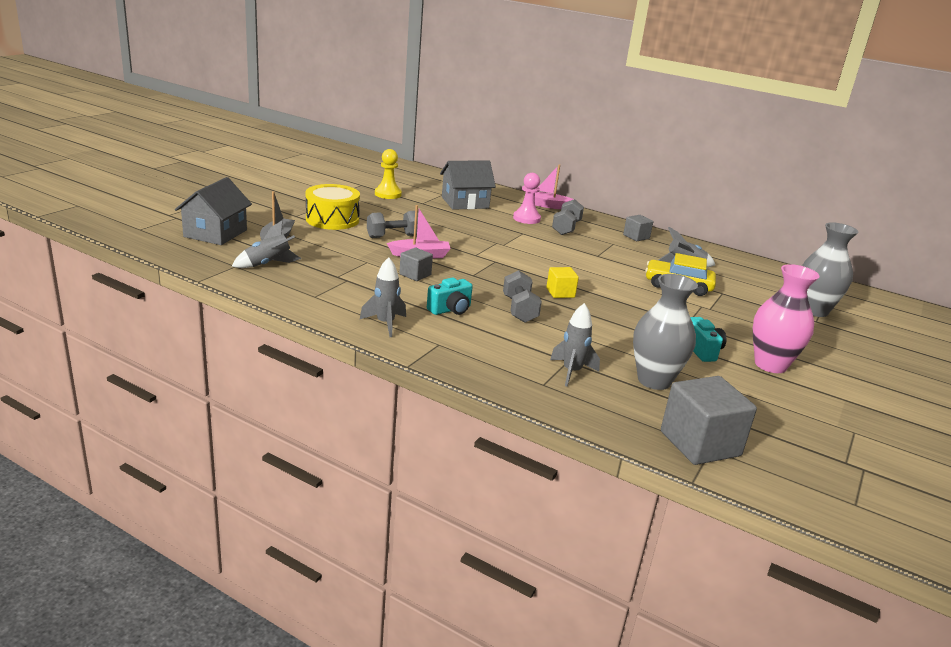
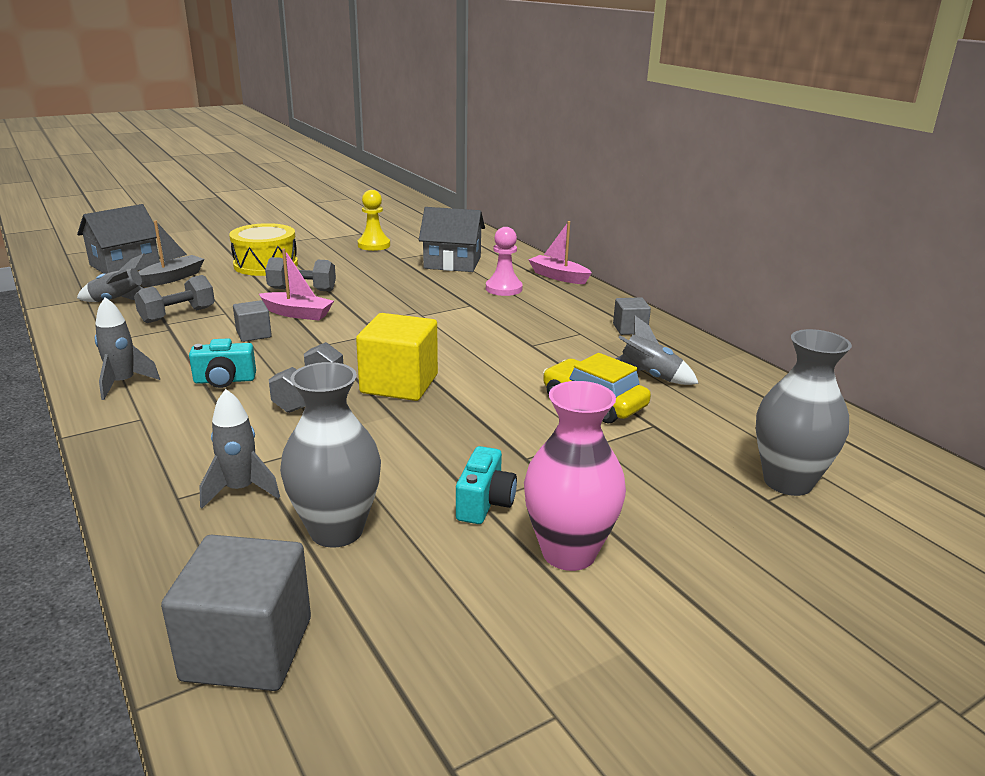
camera: 30 degrees right, 0 degrees up
yellow cube [546,267,579,298] -> yellow cube [356,313,438,401], size x1.87
grey dumbbell [552,199,584,235] -> grey dumbbell moved to [134,275,215,323]

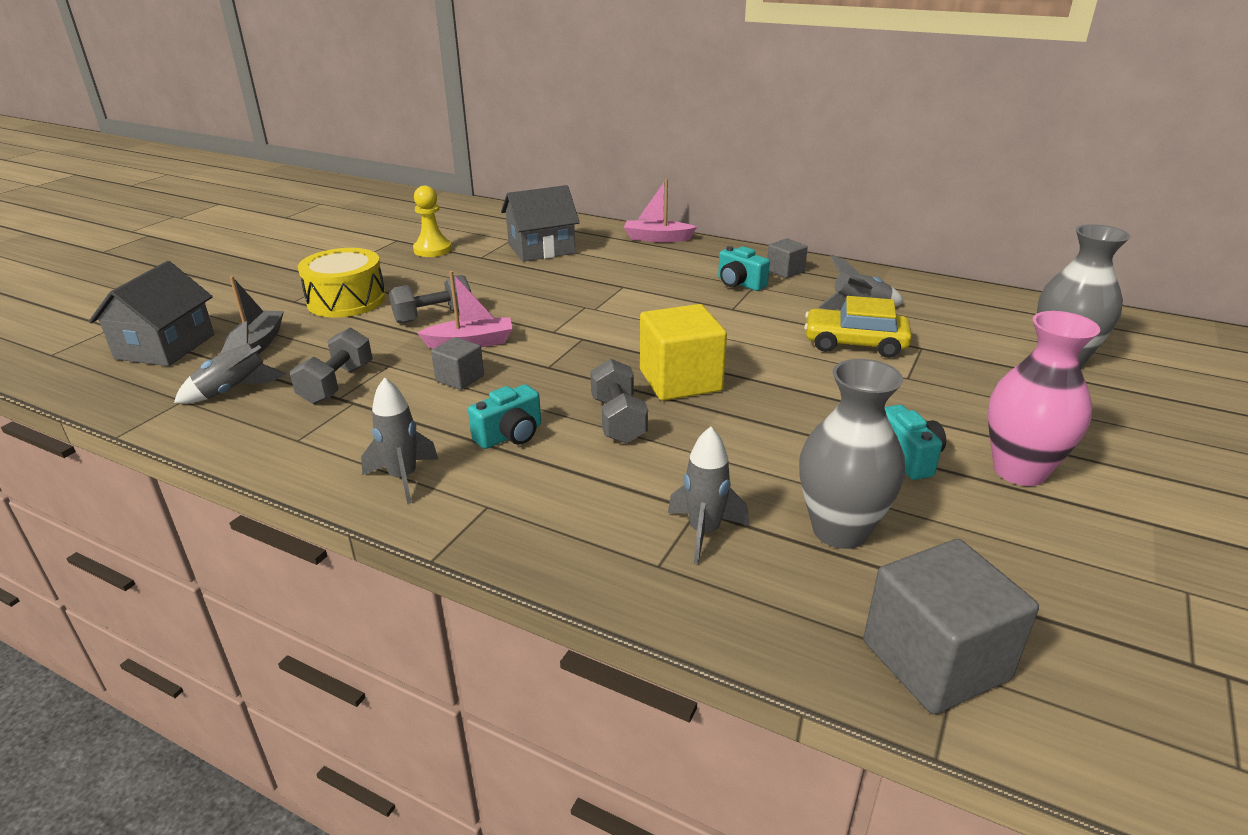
camera: 30 degrees left, 5 degrees up
pink pawn [486,227,523,296] -> none
none -> turquoise camera [718,246,770,291]

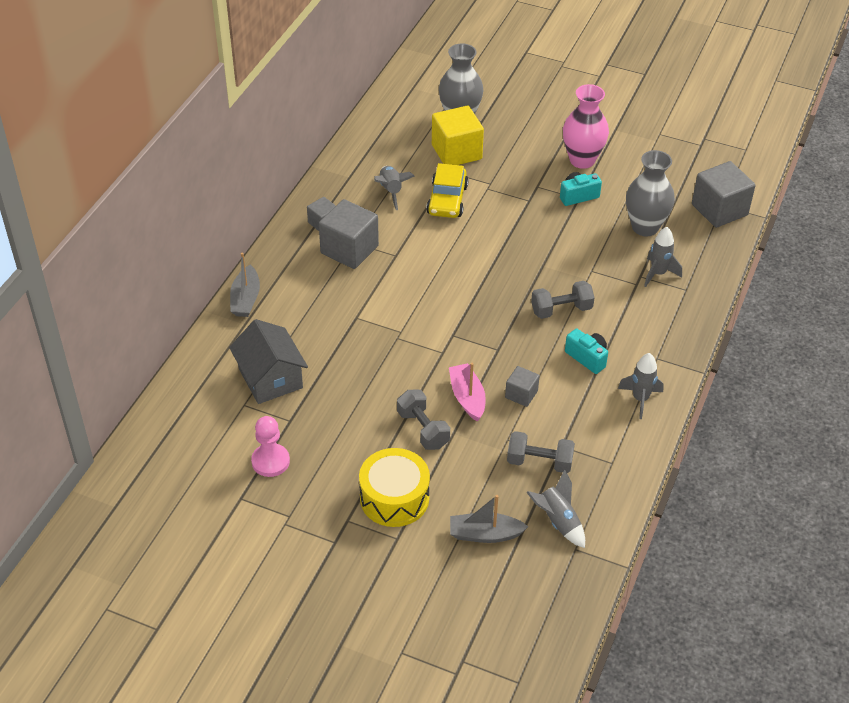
camera: 95 degrees left, 15 degrees up
grey house [89,261,215,366] -> none
yellow pawn [413,186,452,257] -> pink pawn [251,416,290,477]
pink boat [624,179,697,242] -> grey boat [230,252,260,317]
yellow cube [640,304,727,401] -> yellow cube moved to [432,106,484,165]
turquoise camera [718,246,770,291] -> grey cube [319,199,379,269]

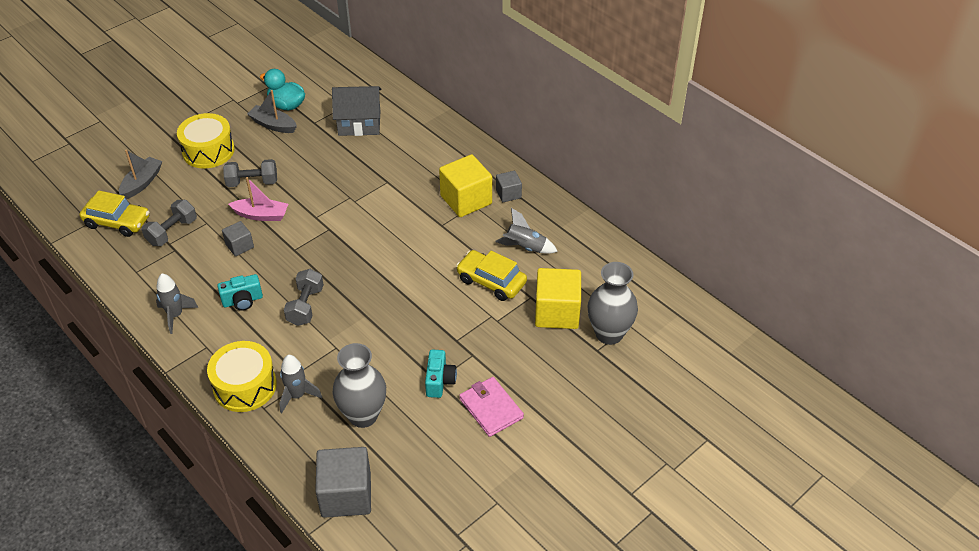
camera: 115 degrees right, 0 degrees up
grey boat [230,252,260,317] -> grey boat moved to [247,90,297,133]
pink pawn [251,416,290,477] -> turquoise duck [260,69,305,110]
grey cube [319,199,379,269] -> yellow cube [439,154,492,217]
grey rocket [526,470,585,548] -> yellow car [79,190,149,237]
pink vase [563,84,609,169] -> pink wallet [459,377,524,437]
none -> yellow drum [207,341,277,412]

